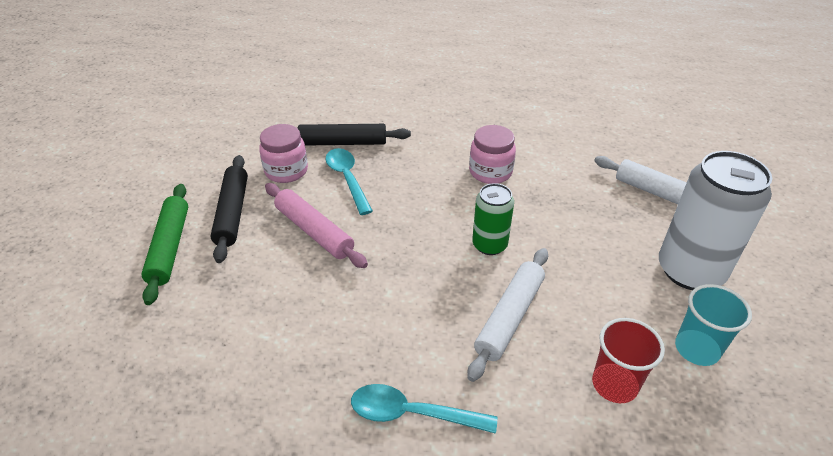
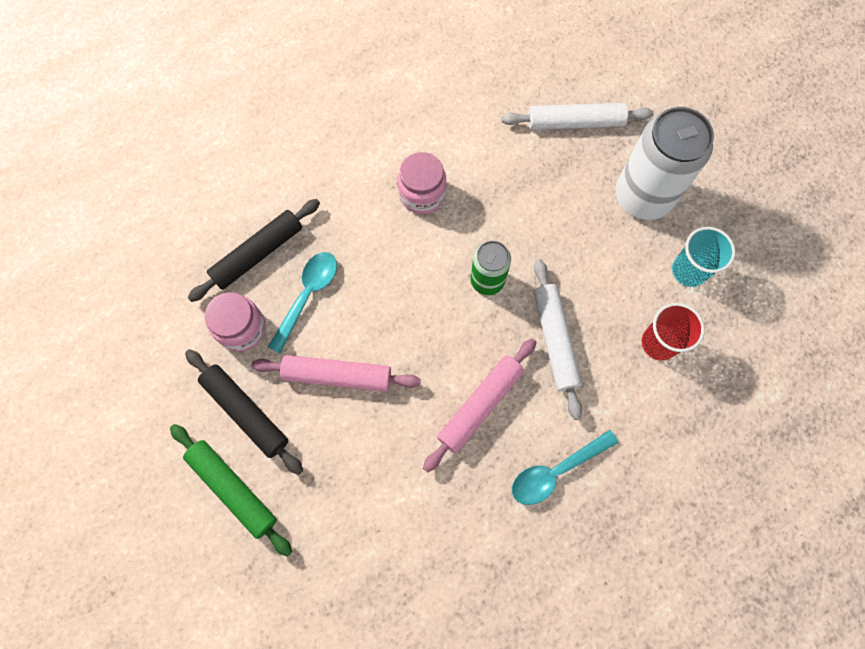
camera: 40 degrees left, 30 degrees up
turquoise spoon [325,148,373,215] -> turquoise spoon turned 90 degrees clockwise [268,252,337,353]
none -> pink rolling pin [423,338,536,472]

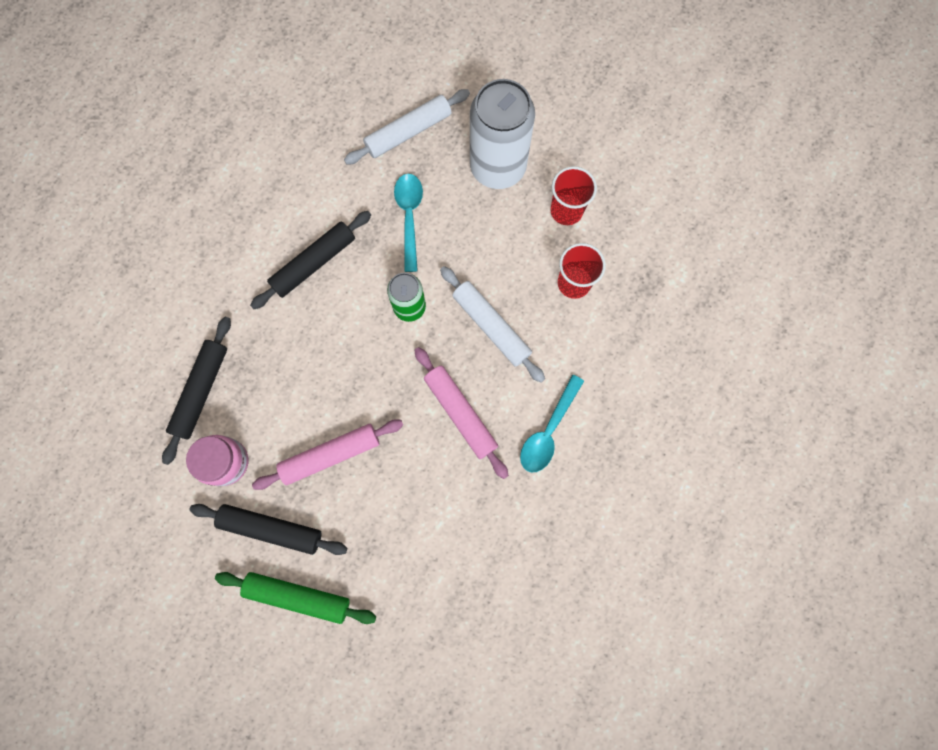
camera: 30 degrees left, 5 degrees up
turquoise spoon [268,252,337,353] -> turquoise spoon moved to [394,174,423,272]
pink jar [397,152,447,214] -> black rolling pin [250,211,371,309]
pink rolling pin [423,338,536,472] -> pink rolling pin turned 45 degrees counterclockwise [414,347,509,479]
turquoise cup [672,227,735,287] -> red cup [551,166,597,225]

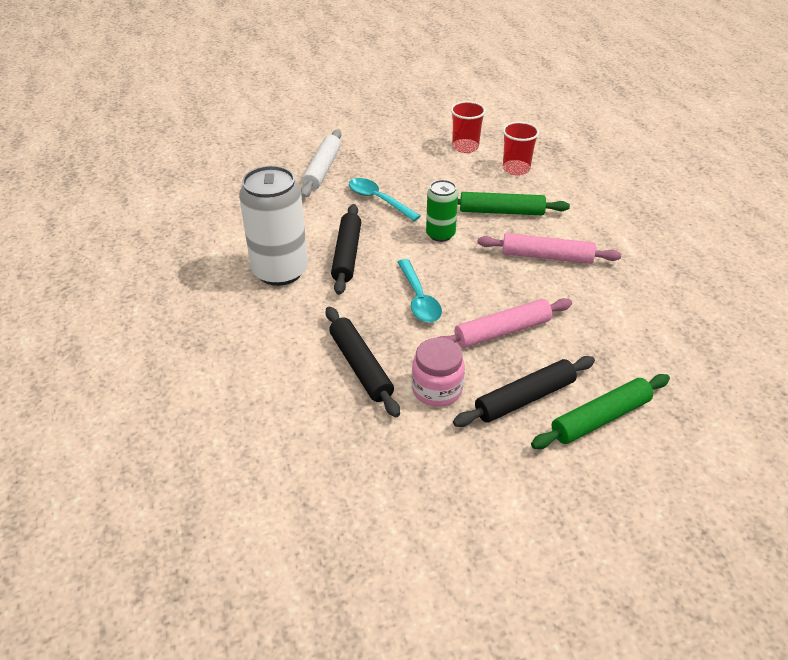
camera: 45 degrees left, 35 degrees down
pink rolling pin [252,419,403,490] -> pink rolling pin turned 45 degrees clockwise [437,298,572,348]
white rolling pin [440,266,545,383] -> green rolling pin [458,192,570,215]
white can [470,79,535,189] -> white can moved to [239,166,308,286]
turquoise spoon [520,375,584,473] -> turquoise spoon moved to [397,259,442,323]

